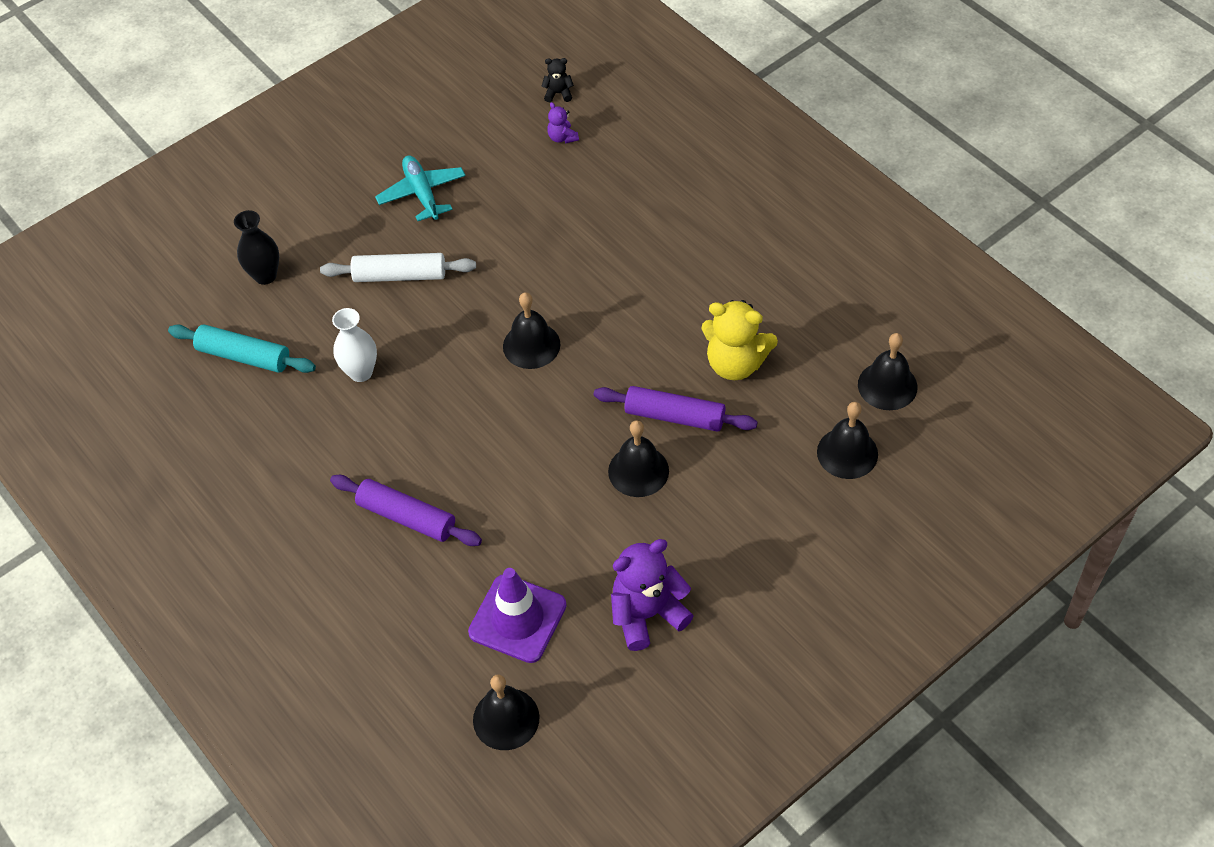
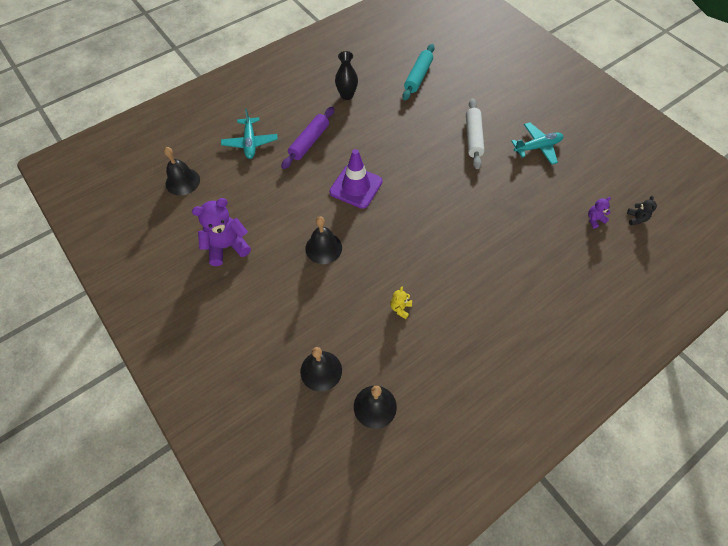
camera: 90 degrees right, 5 degrees up
black vase [234,210,279,285] -> black vase moved to [335,51,358,100]
white vase [332,308,377,382] -> none
purple traffic cone [468,568,567,663] -> purple traffic cone moved to [329,149,383,209]
black bell [503,292,560,369] -> none
purple rolling pin [594,386,757,432] -> none
purple teddy bear [611,539,694,651] -> purple teddy bear turned 90 degrees counterclockwise [192,198,251,266]
yellow teddy bear [701,300,778,380] -> yellow teddy bear [390,287,412,319], size x0.48
none -> turquoise plane [221,108,278,159]

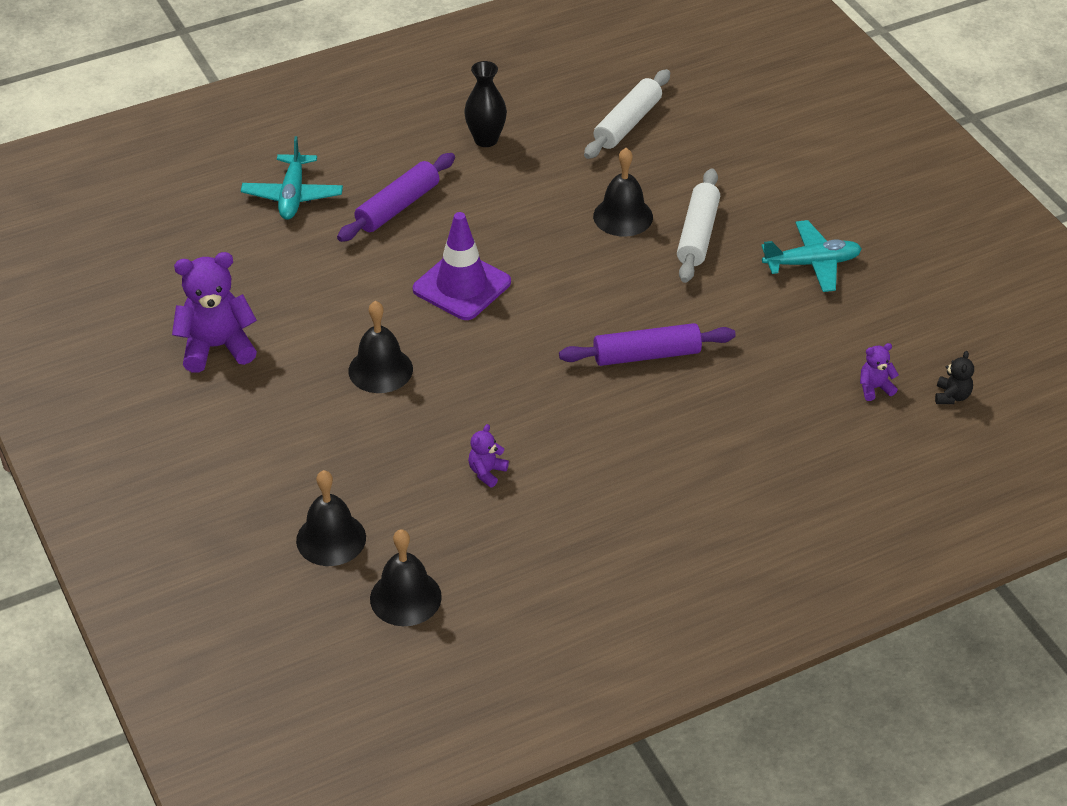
camera: 10 degrees right, 15 degrees down
black bell [164,147,200,196] -> black bell moved to [593,148,653,237]
yellow teddy bear [390,287,412,319] -> purple teddy bear [468,424,509,488]
turquoise rolling pin [402,44,435,101] -> white rolling pin [584,69,670,159]
none -> purple rolling pin [559,323,736,366]

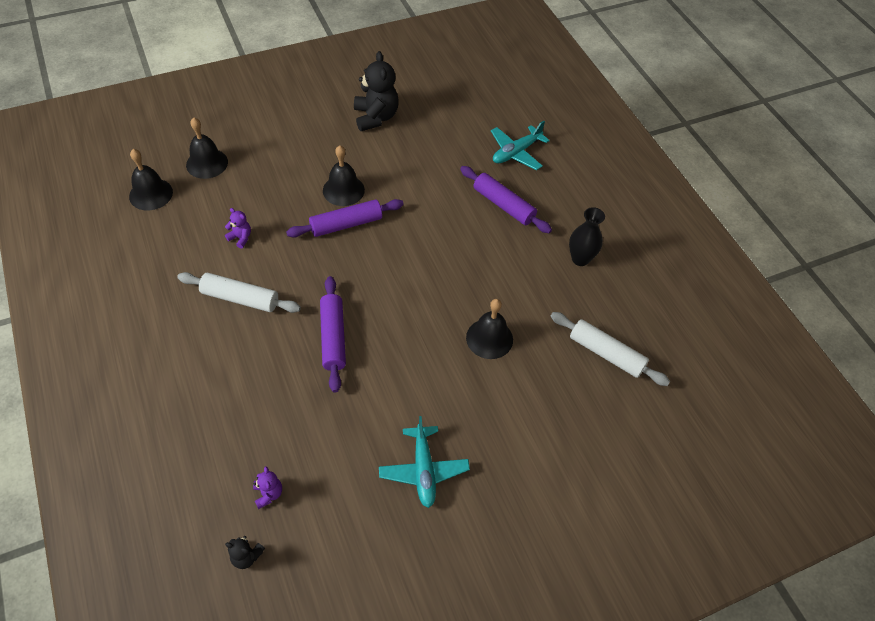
camera: 90 degrees right, 10 degrees up
purple teddy bear [172,252,257,373] -> black teddy bear [354,51,399,131]
turquoise plane [241,136,343,220] -> turquoise plane turned 45 degrees counterclockwise [491,121,550,170]
purple traffic cone [413,212,511,320] -> none
white rolling pin [677,168,720,283] -> white rolling pin moved to [177,272,301,313]
none -> purple rolling pin [286,199,404,237]

